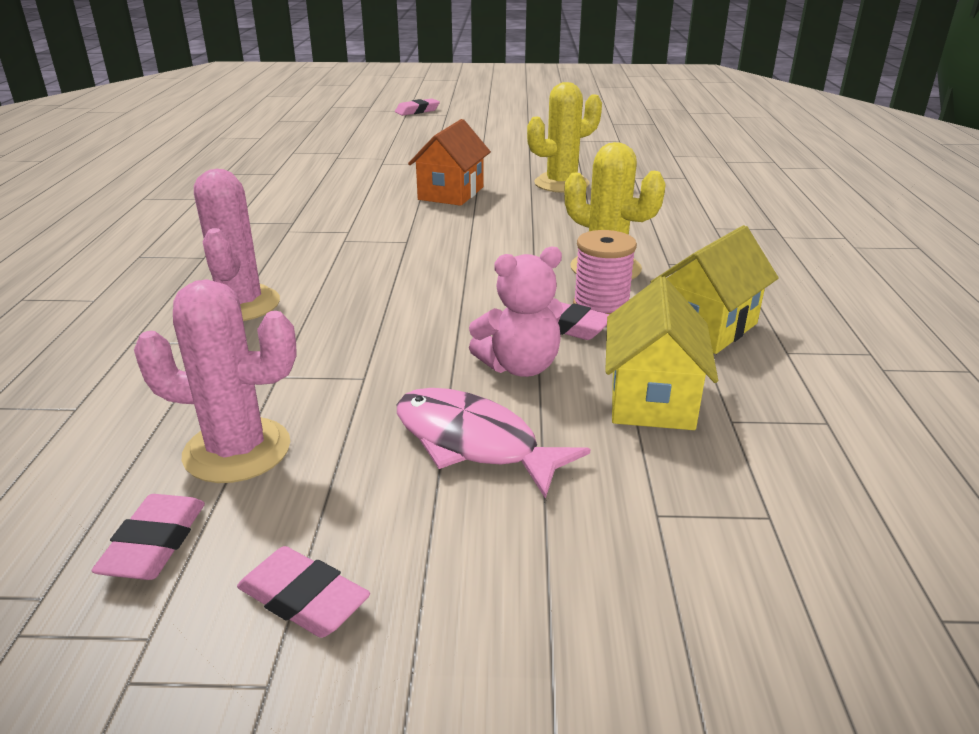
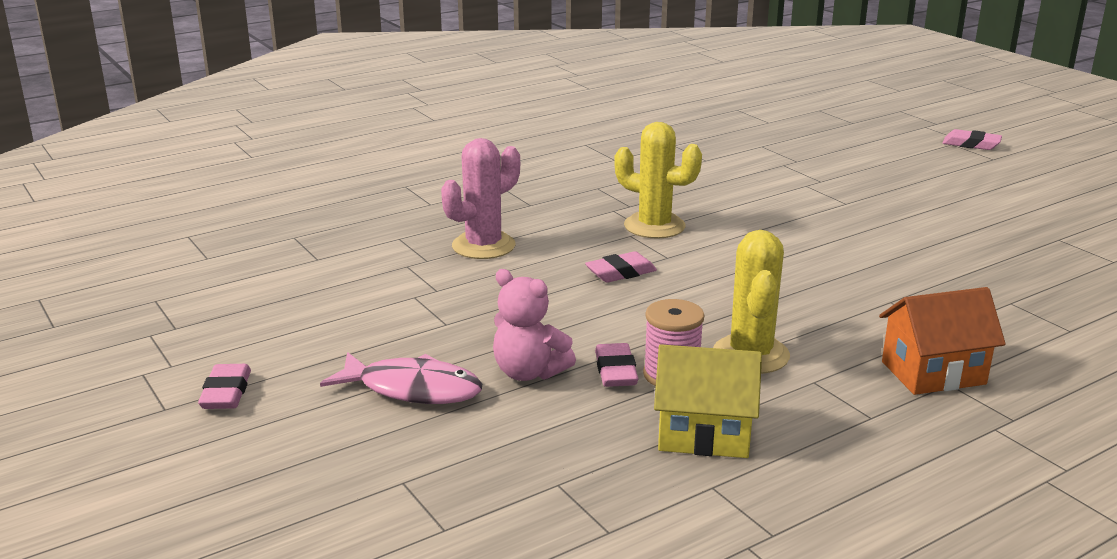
camera: 55 degrees right, 5 degrees down
pink eraser [91,494,205,580] -> pink eraser moved to [585,251,657,283]
pink cactus [134,279,297,483] -> none
pink fish [397,388,590,499] -> pink fish turned 105 degrees clockwise [320,352,482,404]
orange house [408,119,491,206] -> orange house moved to [879,287,1006,395]
yellow cactus [527,82,602,193] -> yellow cactus moved to [614,122,702,238]
yellow house [605,276,718,430] -> none

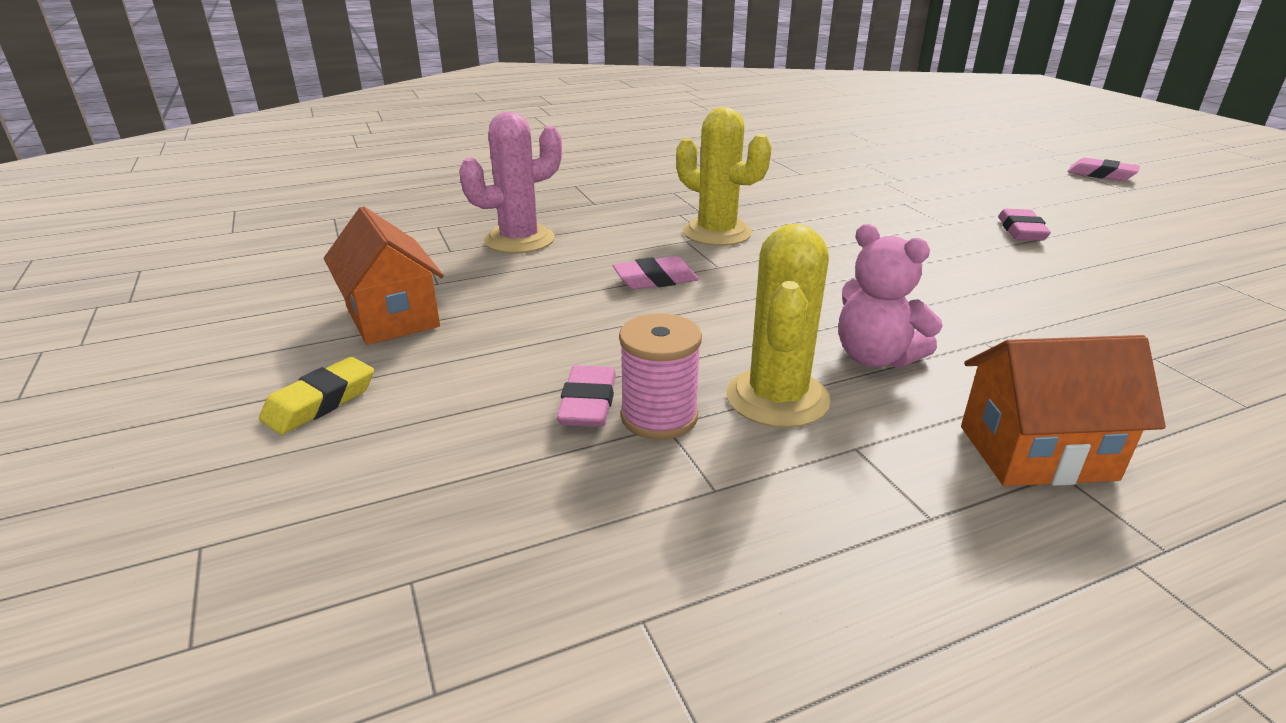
camera: 10 degrees right, 5 degrees up
pink eraser [198,364,251,409] -> pink eraser moved to [998,209,1051,241]
pink fish [320,352,482,404] -> yellow eraser [259,357,374,435]
pink teddy bear [493,269,576,381] -> pink teddy bear moved to [839,224,943,368]
yellow house [654,344,762,458] -> none
none -> orange house [324,206,444,345]

